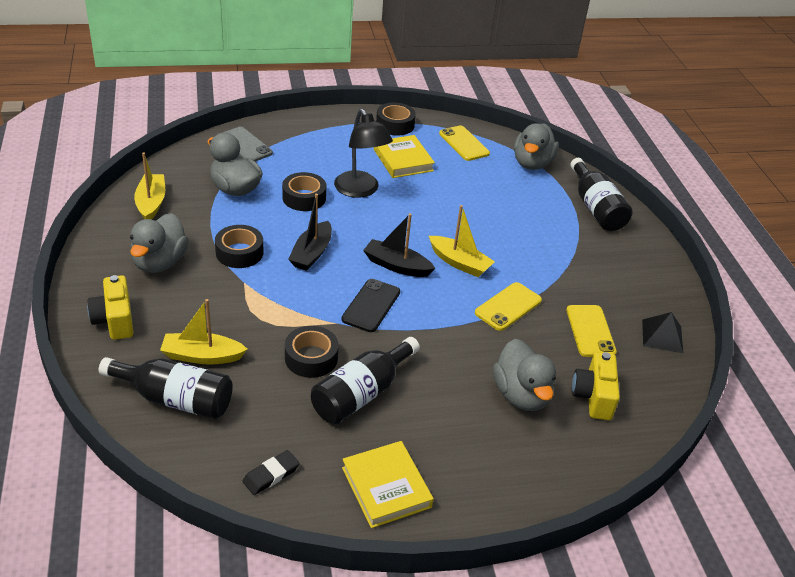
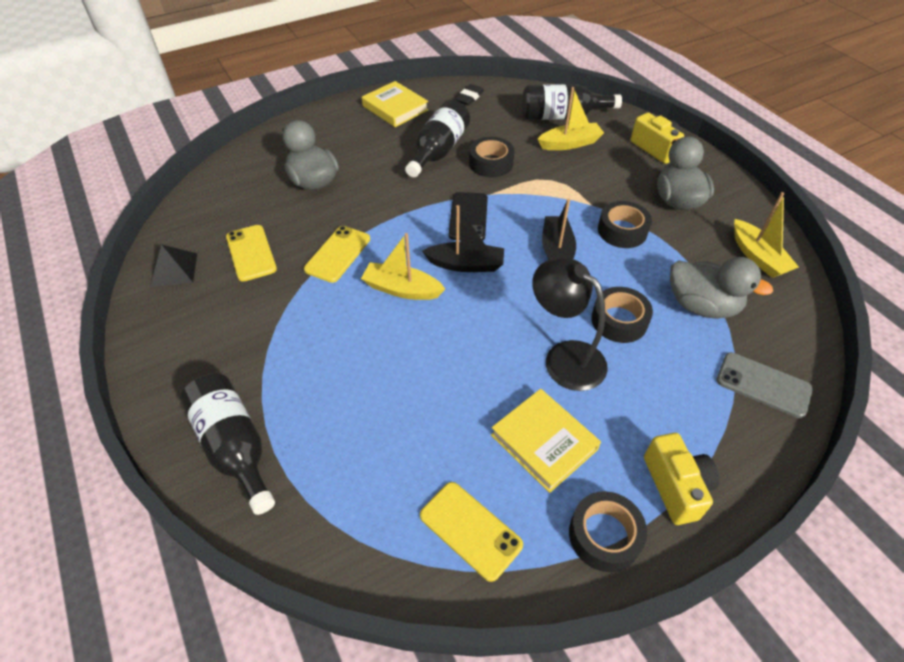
camera: 165 degrees right, 10 degrees up
grey duck [514,123,559,170] -> none
yellow camera [572,352,620,420] -> yellow camera moved to [644,433,719,525]

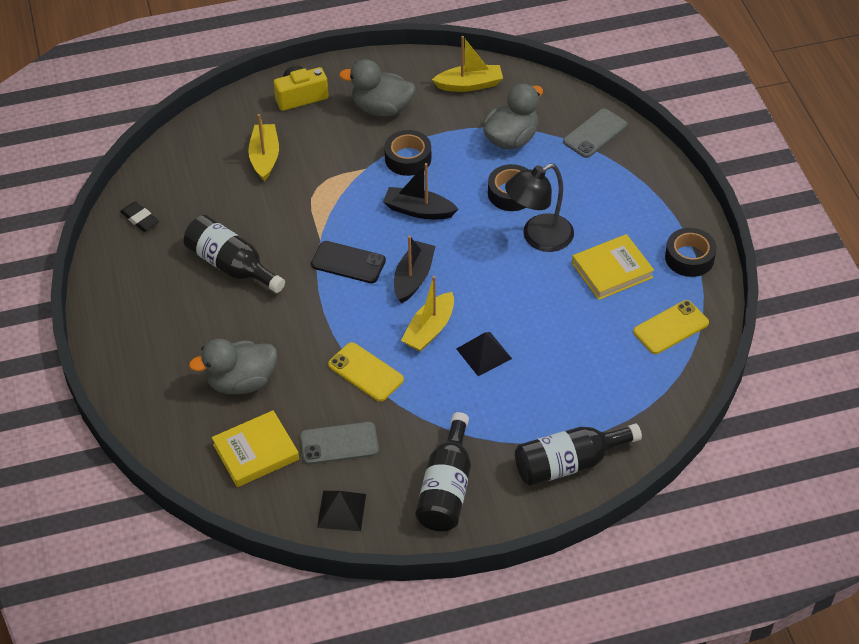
camera: 75 degrees left, 0 degrees up
yellow phone [226,225,277,282] -> grey phone [300,422,379,464]
yellow book [362,81,428,127] -> yellow book moved to [212,410,299,487]
black tape [469,137,514,177] -> none
black bottle [522,84,622,120] -> black bottle moved to [415,412,471,531]
yellow camera [644,433,719,525] -> none
none -> black pyramid [456,332,512,376]

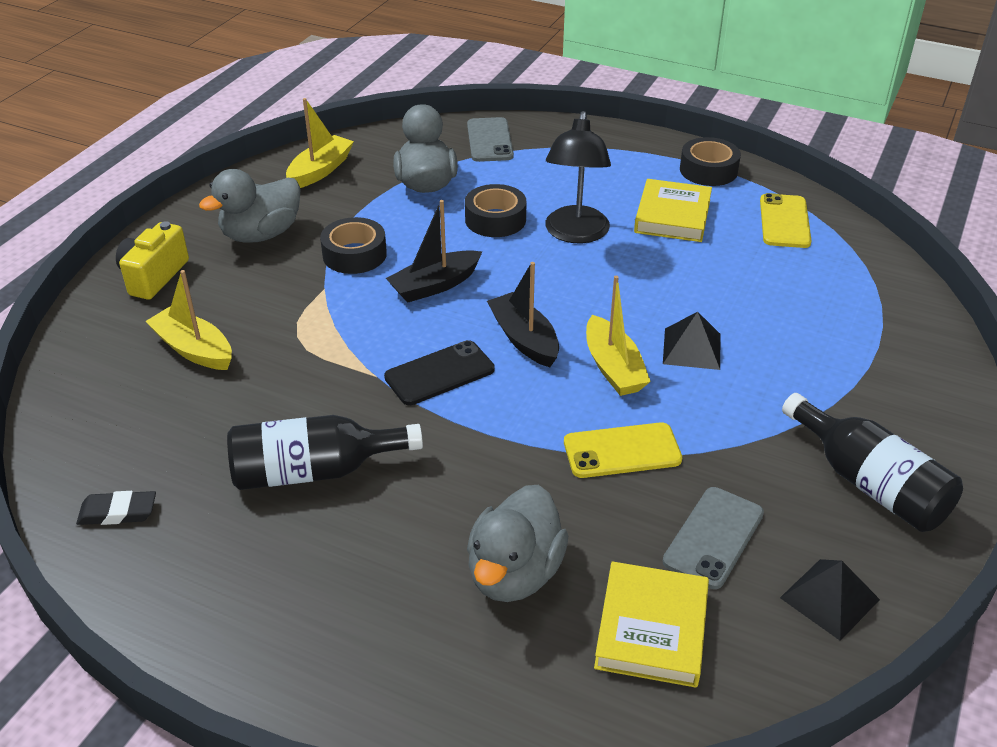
camera: 50 degrees left, 10 degrees down
black bottle [515,424,642,486] -> none

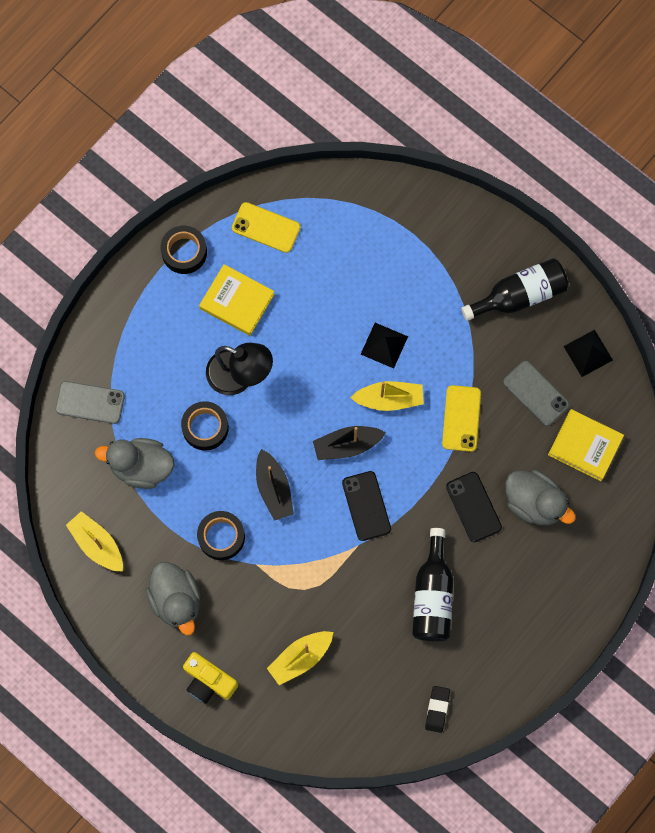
camera: 75 degrees left, 35 degrees up
none -> black phone [446,472,502,542]

